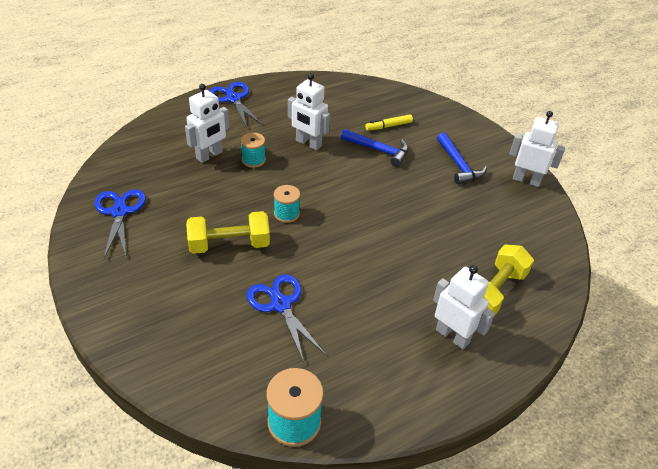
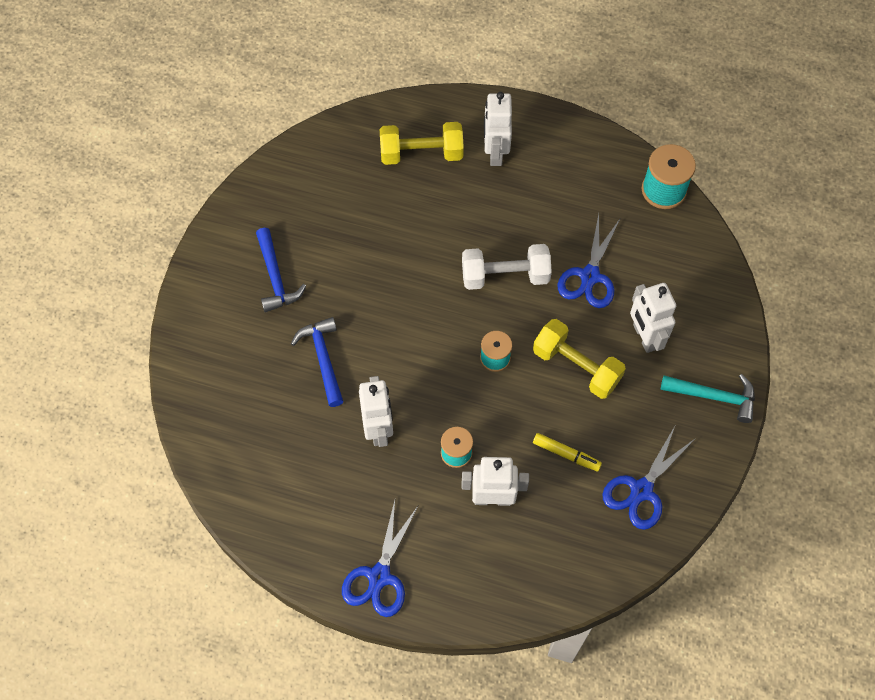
camera: 130 degrees left, 20 degrees up
yellow marker [365,114,413,131] -> yellow marker moved to [533,433,602,471]
blue hammer [437,132,487,185] -> blue hammer turned 135 degrees clockwise [256,228,306,312]
white robot [509,111,565,187] -> white robot moved to [630,283,676,353]
none -> white dumbbell [462,244,552,290]
none -> turquoise hammer [661,374,755,423]

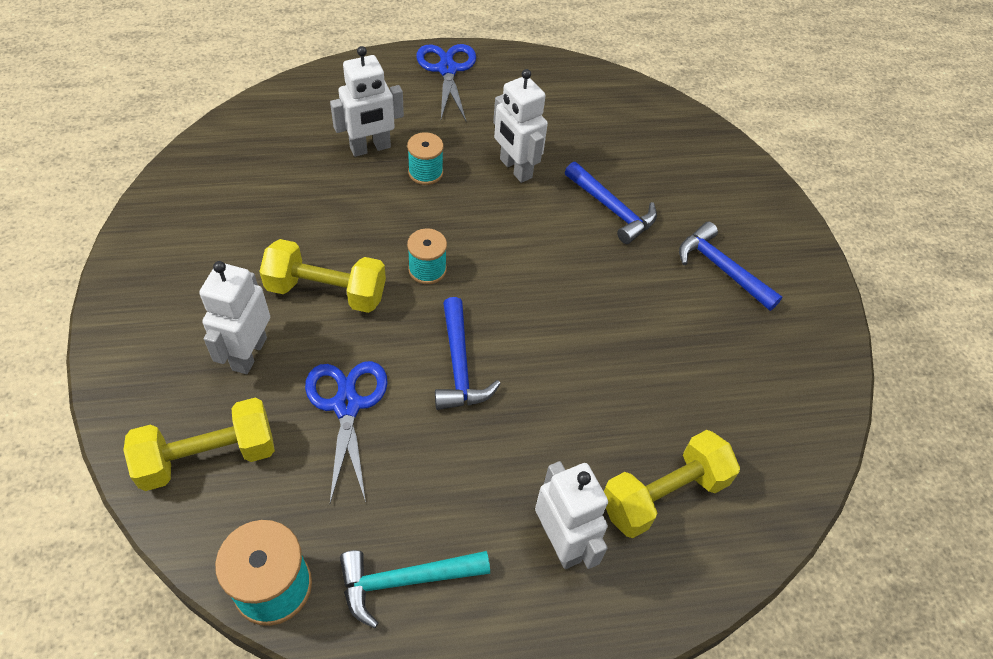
camera: 150 degrees right, 10 degrees down
white dumbbell [462,244,552,290] -> blue hammer [435,297,501,410]
yellow marker [533,433,602,471] -> none
blue scissors [602,426,696,530] -> none
white robot [630,283,676,353] -> white robot turned 120 degrees counterclockwise [199,261,270,374]
turquoise hammer [661,374,755,423] -> turquoise hammer moved to [340,550,490,629]
none -> yellow dumbbell [124,398,275,491]

